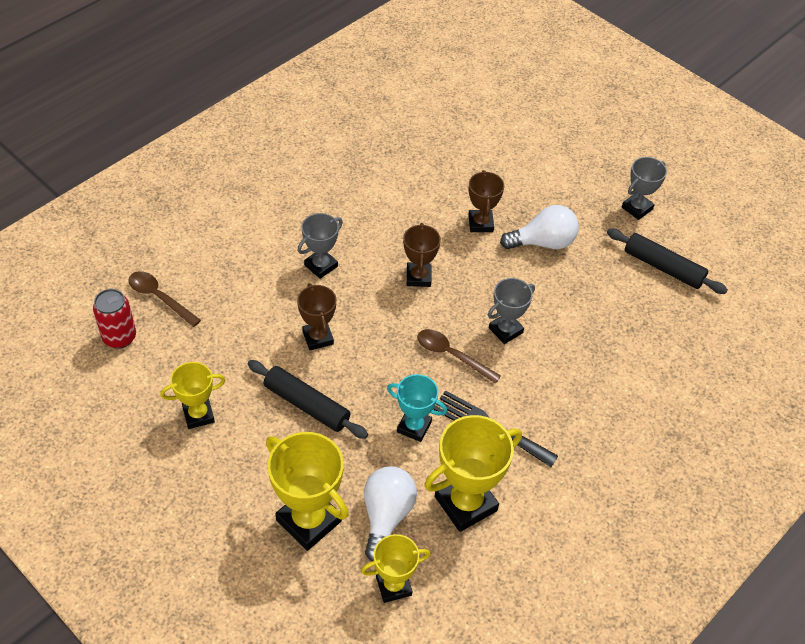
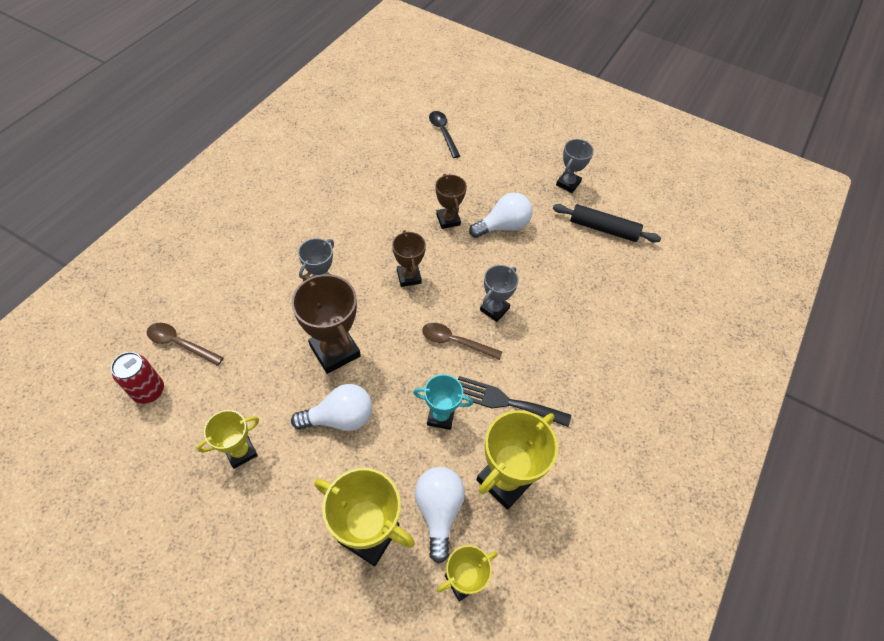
camera: 15 degrees left, 5 degrees up
black rolling pin [248,360,368,439] -> white light bulb [291,384,372,431]
brown trophy [297,283,336,350] -> brown trophy [291,274,361,374], size x1.65
none -> black spoon [429,111,460,158]

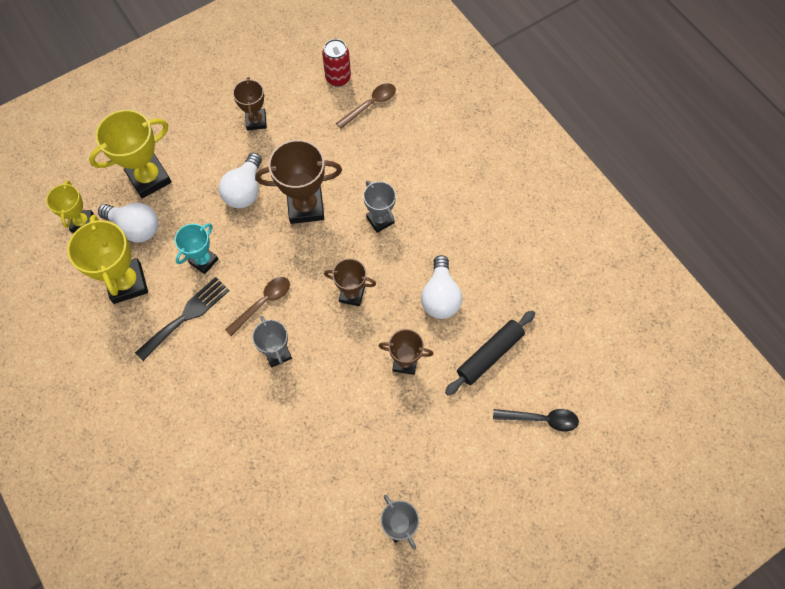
camera: 120 degrees right, 10 degrees up
yellow trophy [197,410,259,469] -> brown trophy [233,77,267,130]
white light bulb [469,193,533,238] -> white light bulb moved to [421,255,462,319]
black rolling pin [553,204,661,243] -> black rolling pin moved to [445,310,535,395]

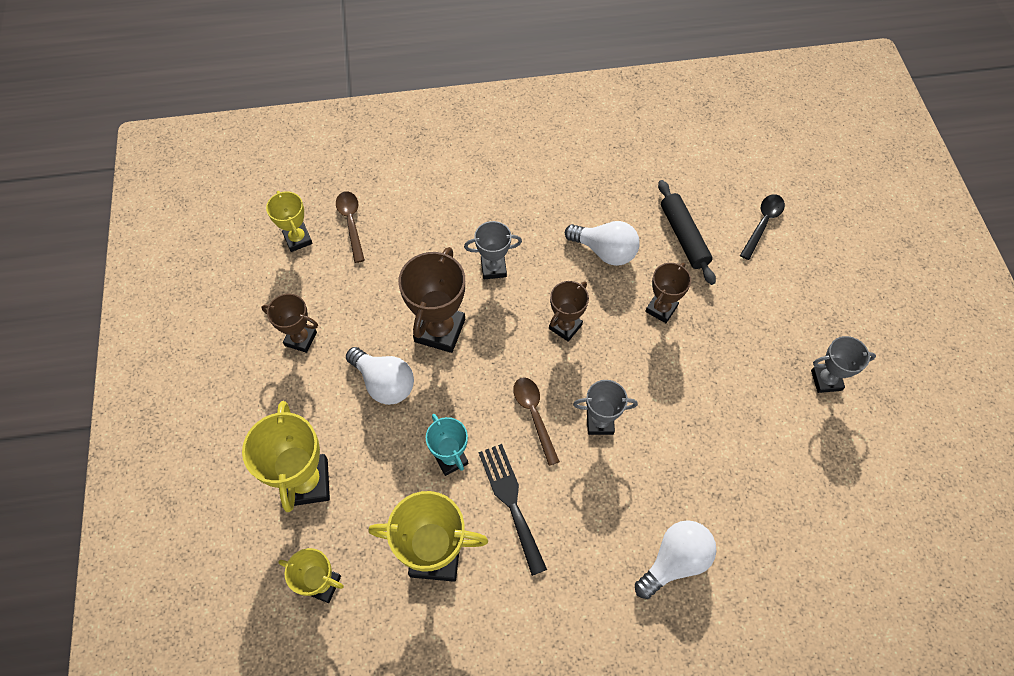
camera: 65 degrees left, 5 degrees down
white light bulb [98,203,159,242] -> white light bulb moved to [635,520,716,599]
red can [322,39,351,87] -> yellow trophy [266,191,313,252]

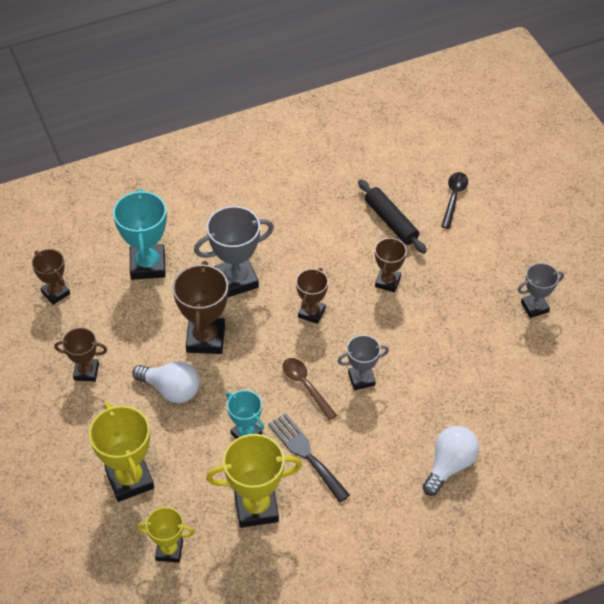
camera: 15 degrees left, 10 degrees down
yellow trophy [266,191,313,252] -> brown trophy [32,249,70,305]
brown spoon [336,191,365,263] -> none
grey trophy [464,221,522,279] -> grey trophy [194,206,274,297], size x1.65
white light bulb [565,221,640,266] -> none
none -> turquoise trophy [113,189,167,280]

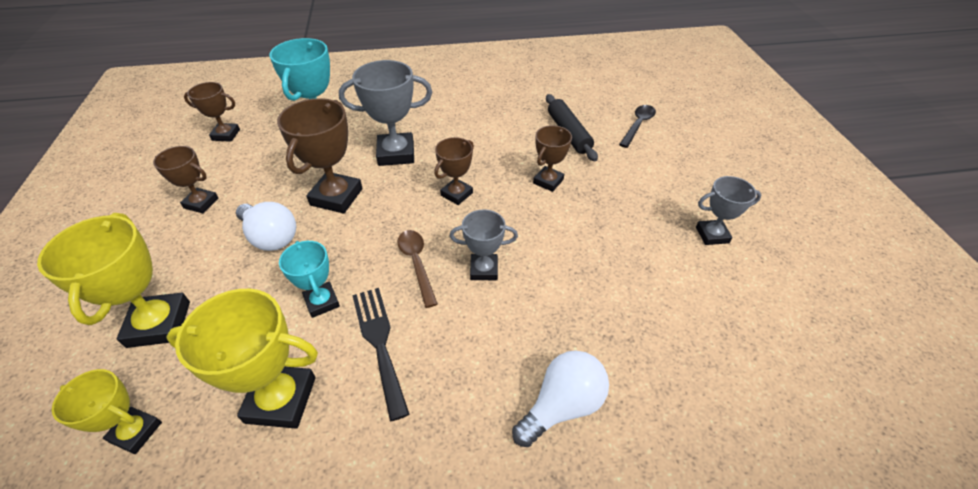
camera: 15 degrees right, 5 degrees down
brown trophy [32,249,70,305] -> brown trophy turned 60 degrees counterclockwise [184,82,240,142]

